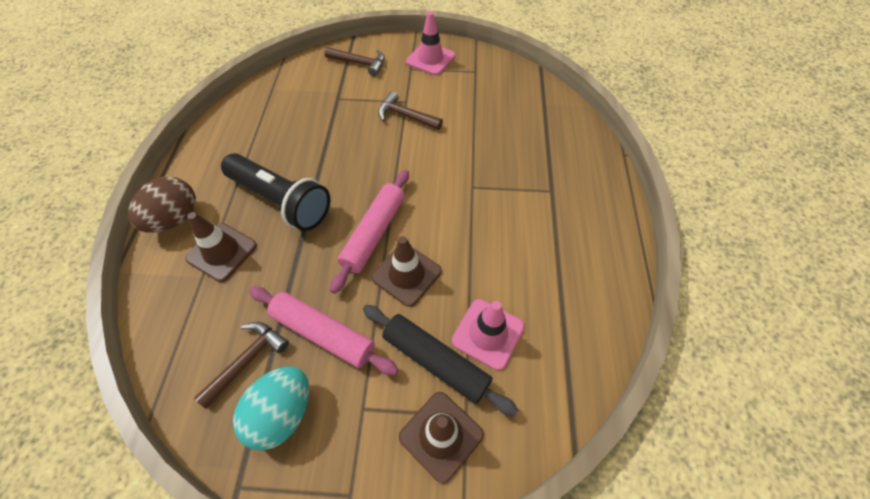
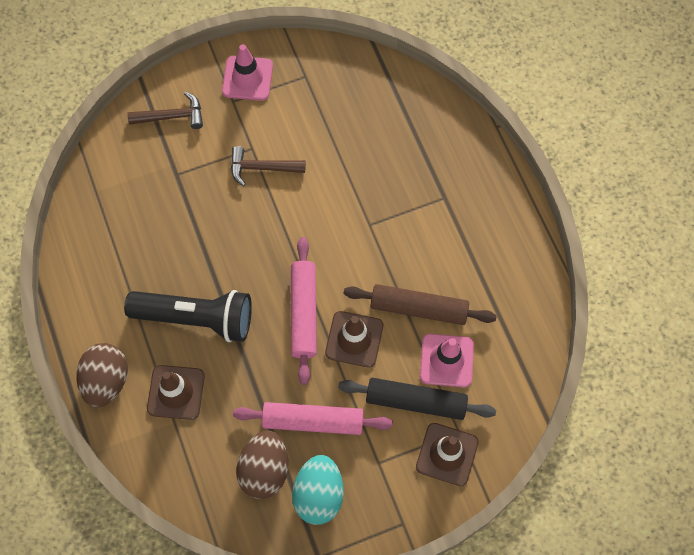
camera: 25 degrees left, 10 degrees up
brown hammer [194,322,289,409] -> brown egg [236,430,288,499]
none -> brown rolling pin [344,284,497,325]

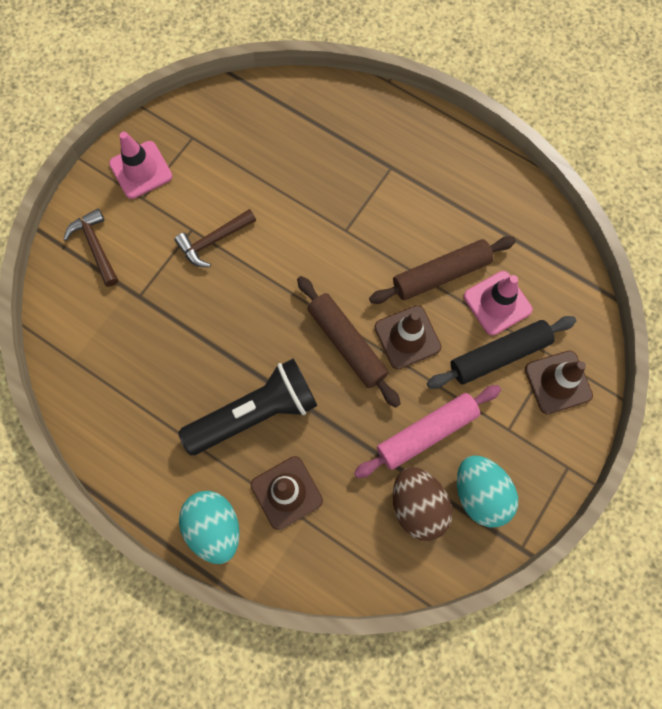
camera: 35 degrees left, 5 degrees up
brown egg [76,343,128,408] -> turquoise egg [179,491,240,564]
brown hammer [127,92,203,129] -> brown hammer turned 75 degrees counterclockwise [63,208,118,287]
pink rolling pin [291,237,317,385] -> brown rolling pin [297,276,401,408]

